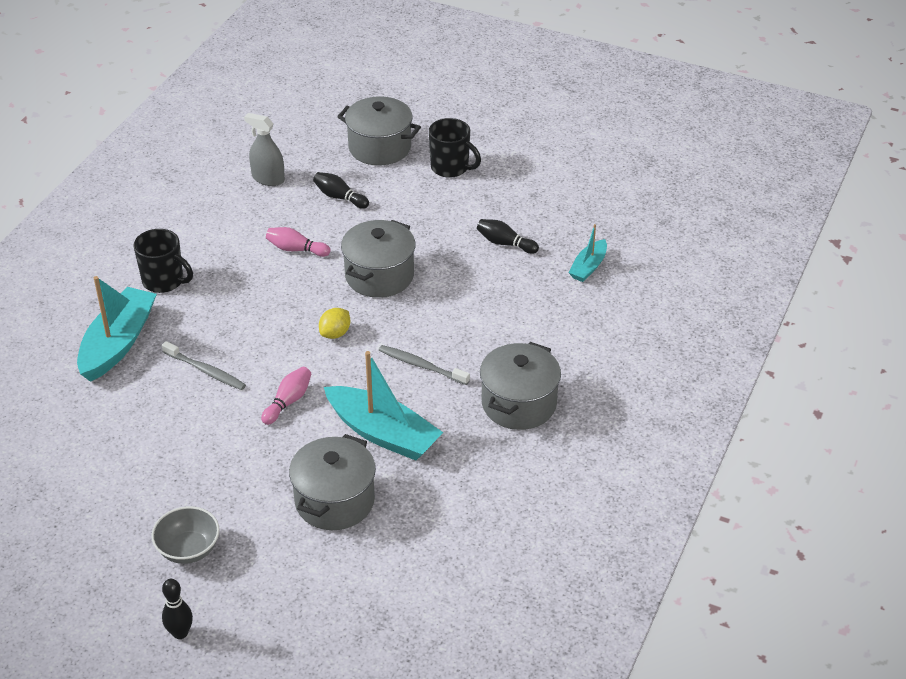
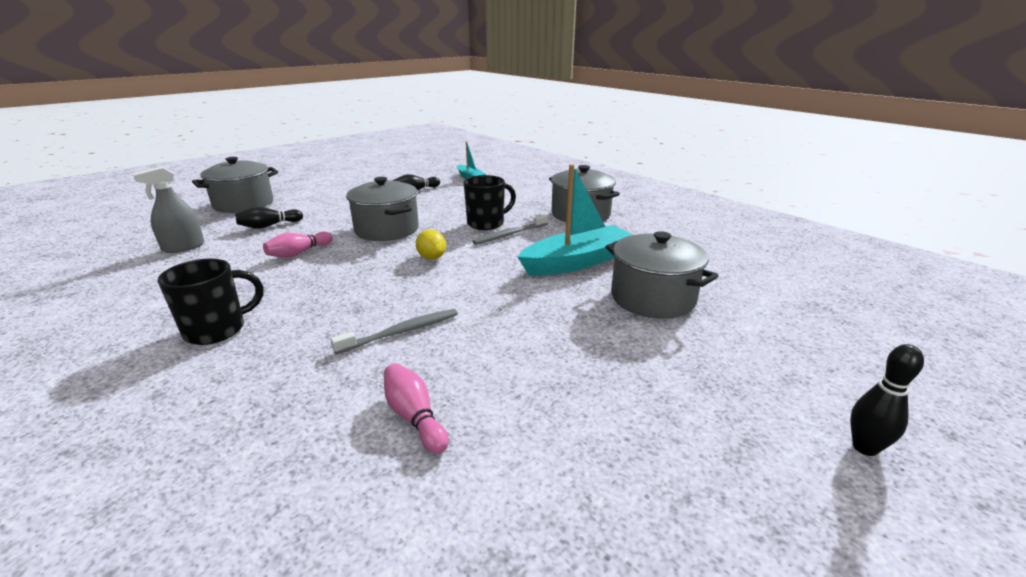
camera: 65 degrees left, 15 degrees down
turquoise boat [77,276,157,382] -> none
grey bowl [151,506,220,564] -> none
pink bowling pin [261,367,311,425] -> pink bowling pin moved to [384,363,449,454]
black mug [429,118,481,178] -> black mug moved to [464,175,516,230]

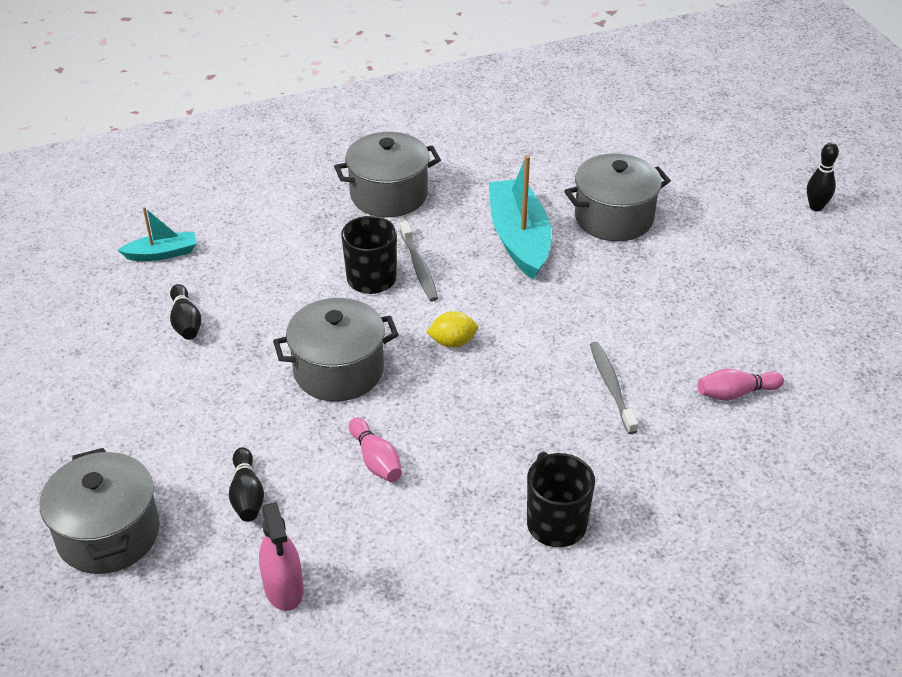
camera: 70 degrees left, 15 degrees up
grey spray bottle [133,166,204,253] -> pink spray bottle [259,502,303,611]

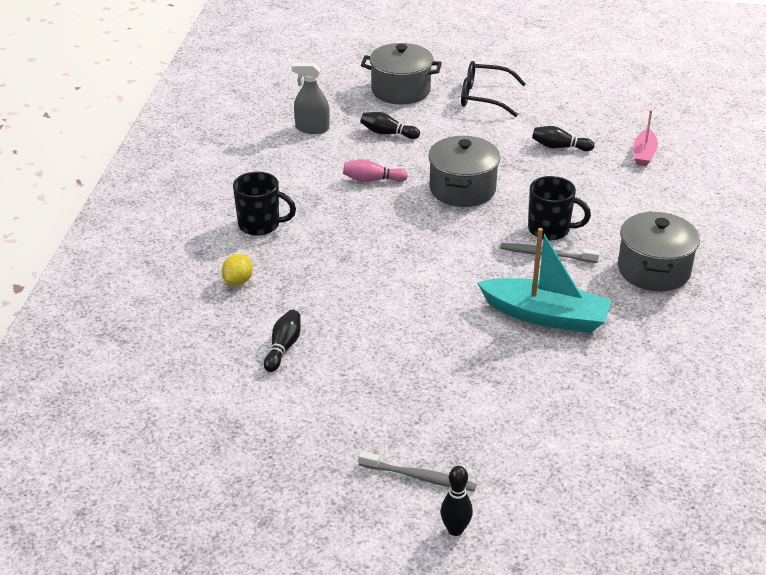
camera: 120 degrees right, 5 degrees down
turquoise boat [118,207,196,261] -> pink boat [634,110,658,166]
pink spray bottle [259,502,303,611] -> grey spray bottle [292,63,330,134]
yellow lemon [426,311,478,348] -> yellow lemon moved to [222,254,253,286]
grey pot [564,153,671,242] -> none
grey toothbrush [590,341,638,434] -> grey toothbrush moved to [359,451,477,492]
pink bowling pin [698,369,784,401] -> black bowling pin [264,310,301,372]
none -> black glasses [461,61,526,117]

